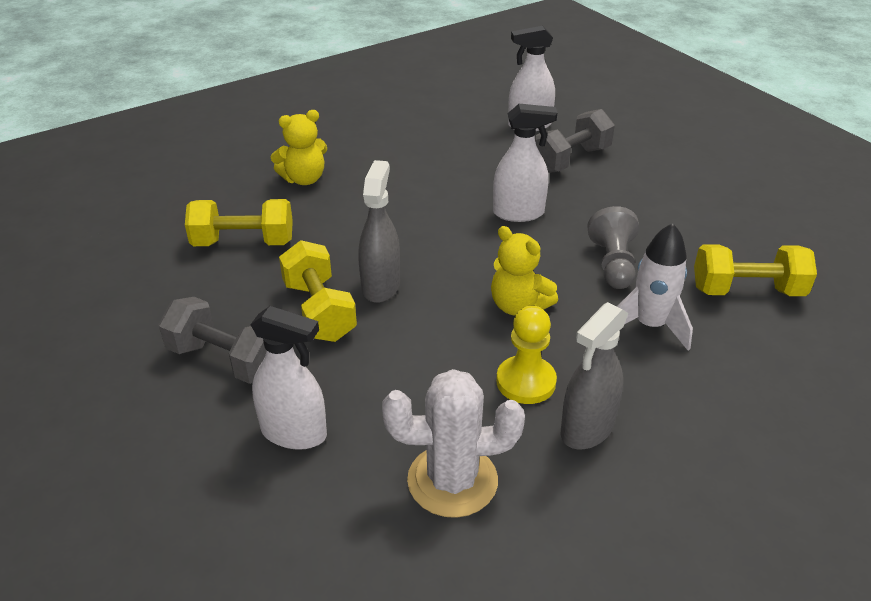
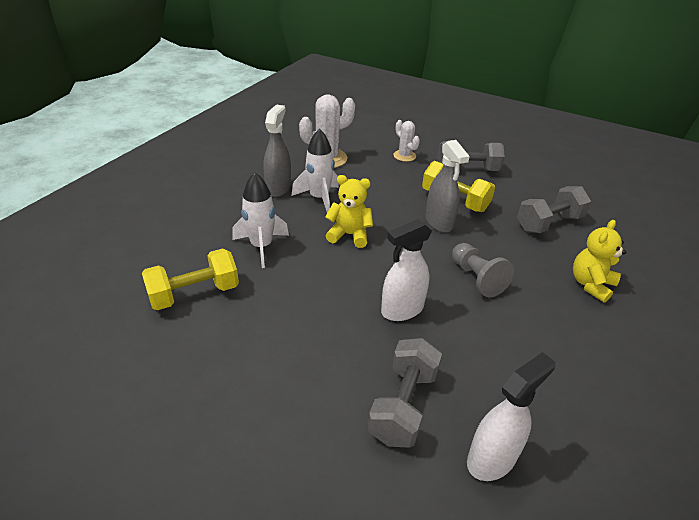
camera: 150 degrees right, 0 degrees up
yellow dumbbell [185,199,293,246] -> grey dumbbell [517,186,591,233]
white spray bottle [250,306,327,450] -> white cactus [393,120,420,162]
yellow pawn [496,306,557,404] -> white rocket [291,129,339,213]
grey pawn [587,206,639,289] -> grey pawn moved to [452,243,514,297]

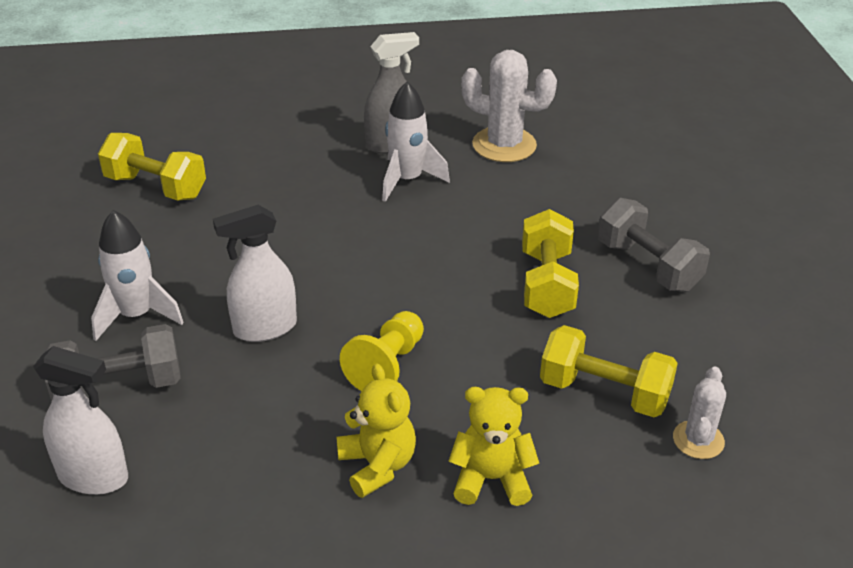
camera: 55 degrees right, 0 degrees up
white rocket [232,172,289,268] -> white rocket moved to [91,210,184,341]
yellow teddy bear [325,175,373,248] -> yellow teddy bear moved to [337,364,416,498]
white spray bottle [381,219,432,321] -> white spray bottle turned 45 degrees counterclockwise [213,205,297,342]
white cactus [393,120,420,162] -> white cactus moved to [673,366,726,459]
grey spray bottle [425,140,470,233] -> none
grey pawn [452,243,514,297] -> yellow pawn [340,311,424,391]
grey dumbbell [517,186,591,233] -> yellow dumbbell [540,325,678,417]

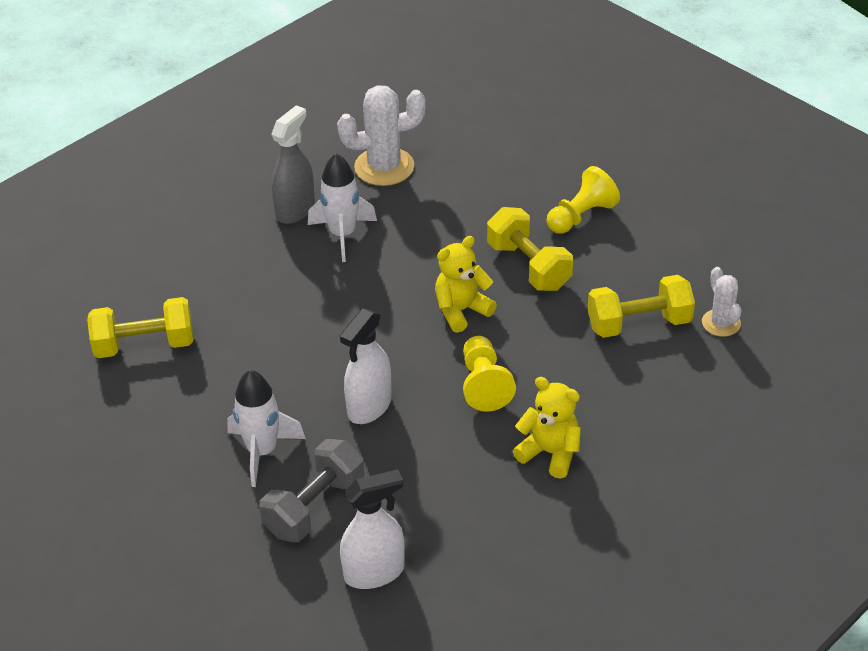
camera: 35 degrees left, 5 degrees up
yellow teddy bear [449,387,539,506] -> yellow teddy bear moved to [435,236,497,333]
grey dumbbell [598,198,710,292] -> yellow pawn [546,166,620,234]

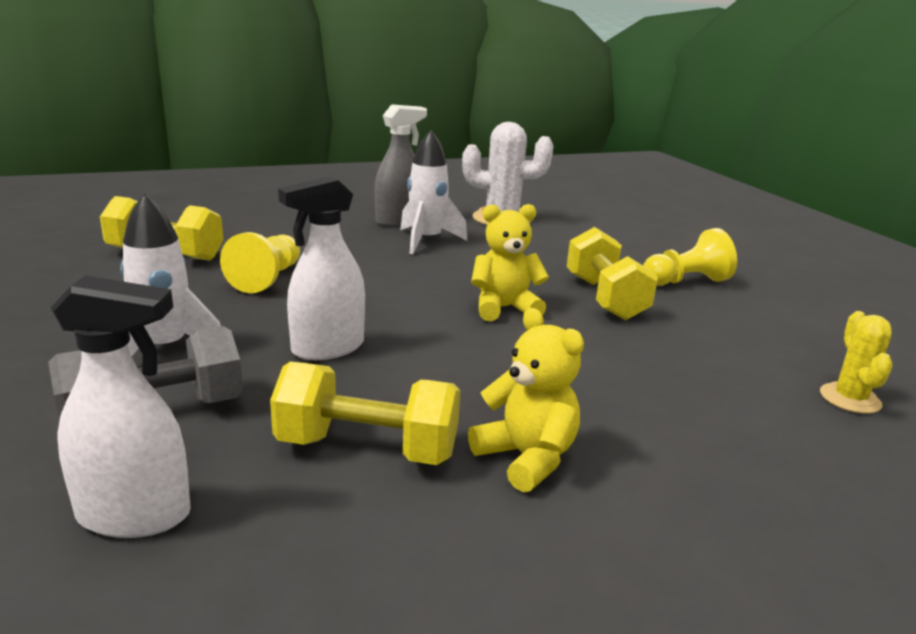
camera: 20 degrees right, 20 degrees down
yellow pawn [463,336,516,412] -> yellow pawn moved to [220,232,300,293]
yellow dumbbell [588,275,695,338] -> yellow dumbbell moved to [270,362,460,465]
white cactus [702,267,742,337] -> yellow cactus [820,311,893,414]

